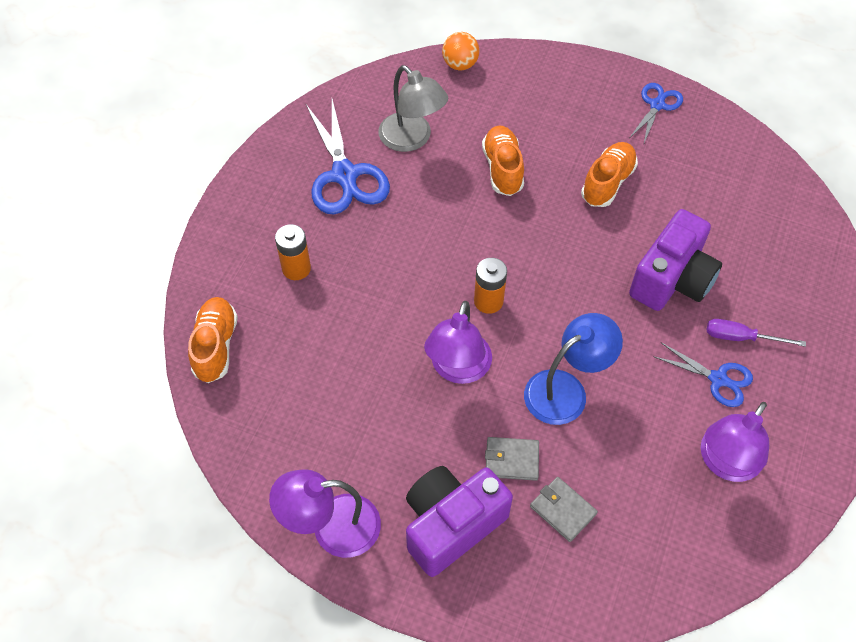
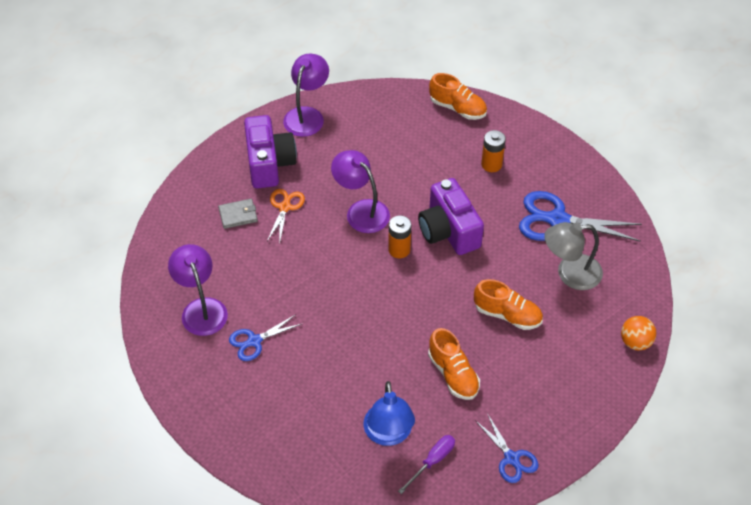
camera: 120 degrees right, 5 degrees down
grey wallet [485,437,539,481] -> orange scissors [267,189,305,241]
blue lamp [524,313,623,425] -> blue lamp moved to [363,381,415,446]
purple camera [629,209,722,311] -> purple camera moved to [418,178,484,255]
purple screwdriver [707,319,806,347] -> purple screwdriver moved to [398,435,455,494]

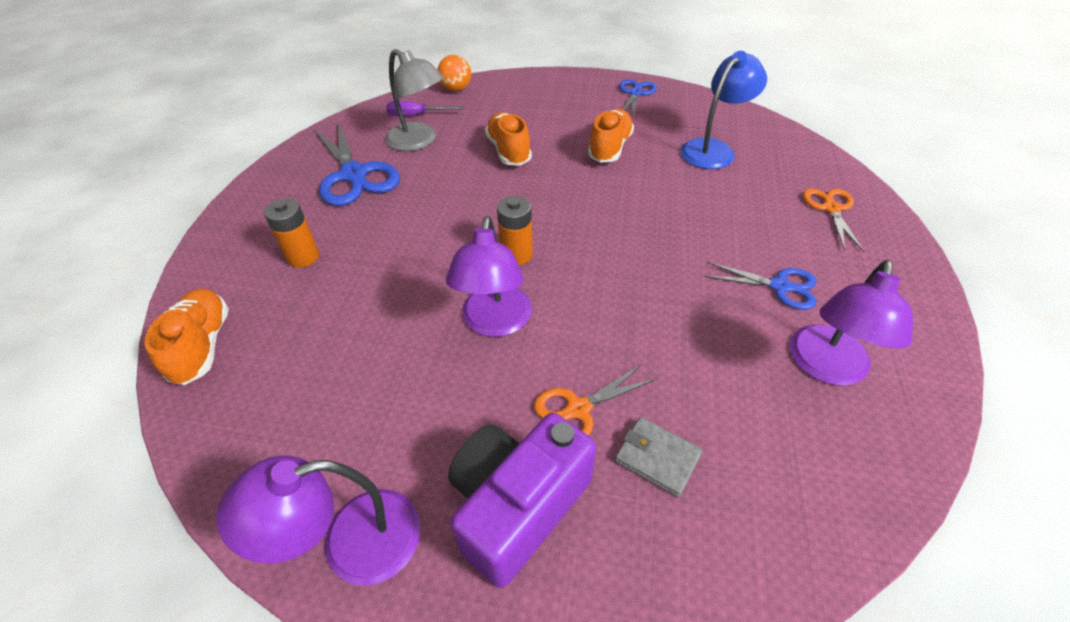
camera: 130 degrees left, 5 degrees down
purple screwdriver [398,435,455,494] -> purple screwdriver moved to [386,101,464,116]
purple camera [418,178,484,255] -> none
none -> orange scissors [803,189,864,252]

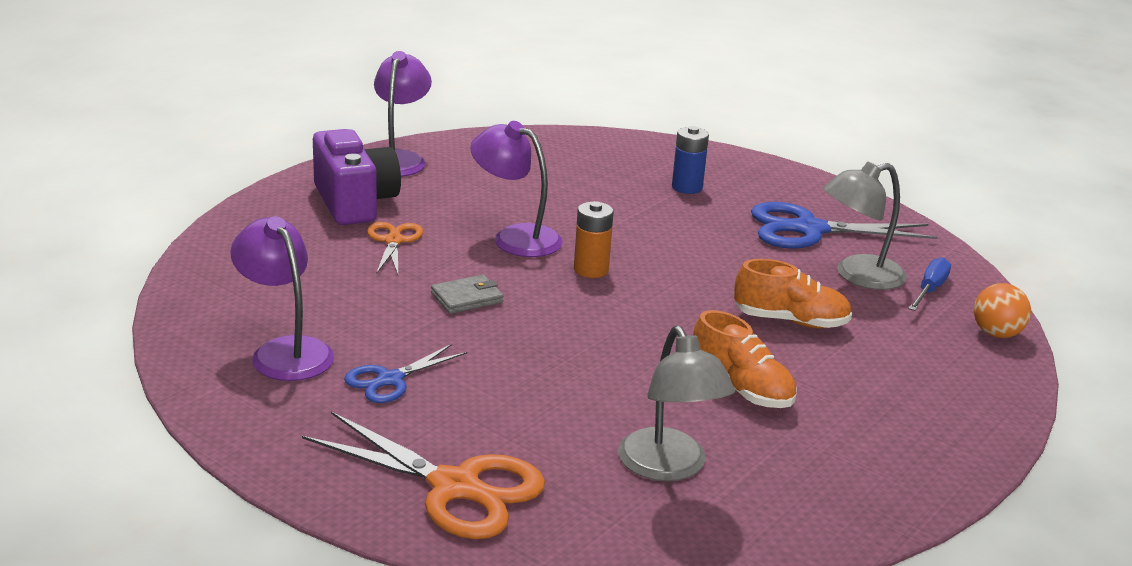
camera: 115 degrees right, 20 degrees down
orange shoe [144,289,229,385] -> none
orange battery [264,198,319,268] -> blue battery [672,126,709,194]
purple screwdriver [386,101,464,116] -> blue screwdriver [908,257,951,311]
grey wallet [615,417,703,497] -> grey wallet moved to [431,274,504,314]
blue scissors [619,79,657,118] -> none
blue lamp [680,51,767,169] -> grey lamp [618,326,735,481]
orange scissors [803,189,864,252] -> orange scissors [302,411,545,539], size x1.75

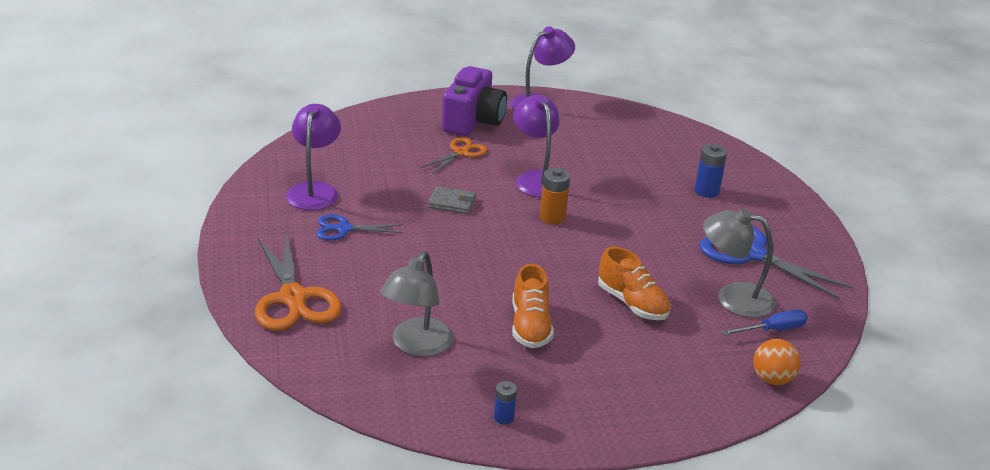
camera: 40 degrees right, 5 degrees up
none -> blue battery [494,381,517,425]

